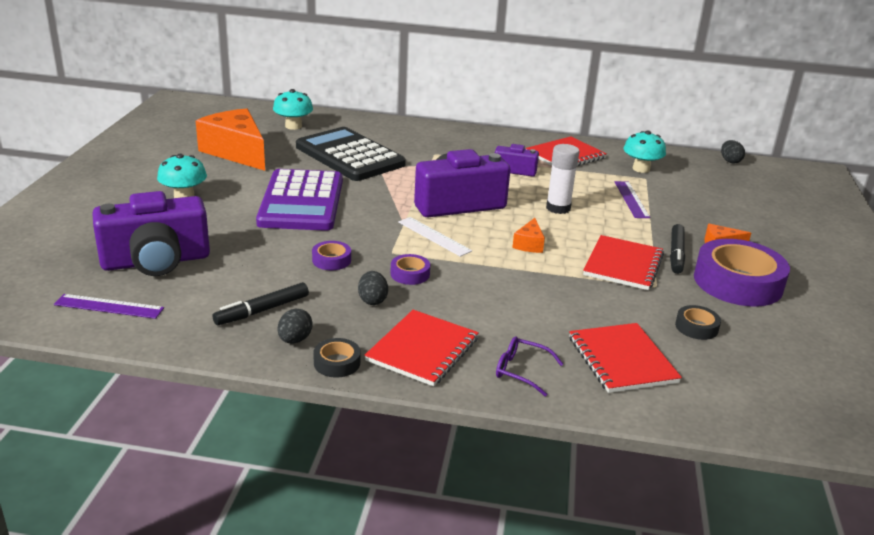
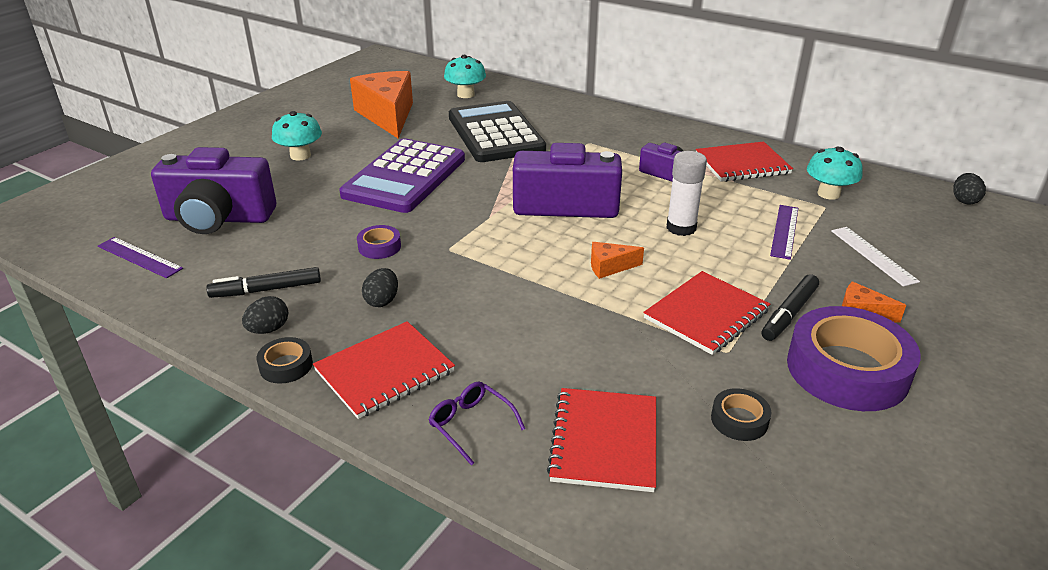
camera: 25 degrees right, 5 degrees up
purple tape [390,254,430,285] -> none
white ruler [398,217,472,257] -> white ruler moved to [831,227,920,287]
orange cheese [512,218,545,253] -> orange cheese turned 45 degrees clockwise [591,242,644,279]

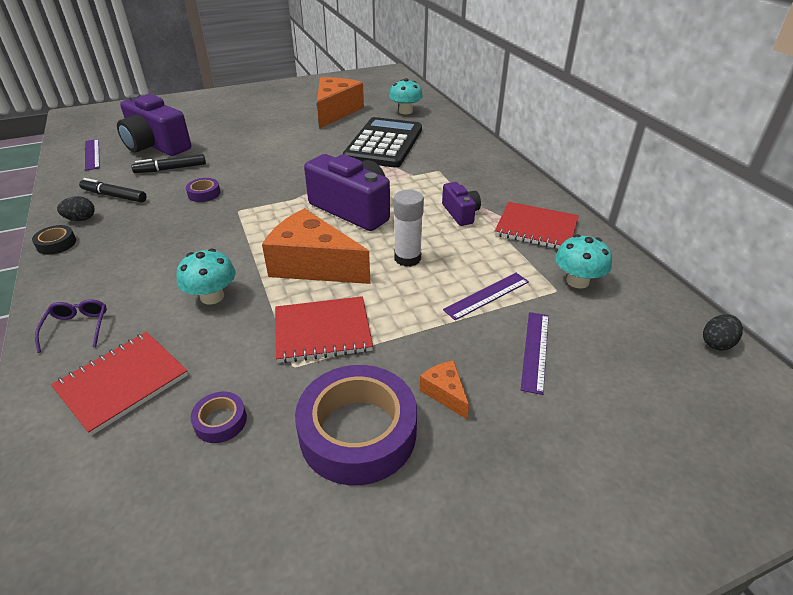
camera: 35 degrees right, 5 degrees up
turquoise mushroom [272,111,322,161] -> turquoise mushroom moved to [176,249,236,305]
red notebook [313,321,455,419] -> none
purple calculator [339,138,465,213] -> none
black egg [362,268,398,307] -> none
orange cheese [591,242,644,279] -> orange cheese [262,208,370,284], size x2.27
black tape [711,388,771,441] -> purple tape [190,392,247,443]
black marker [762,274,819,341] -> black marker moved to [131,154,206,173]
white ruler [831,227,920,287] -> purple ruler [521,312,549,395]

